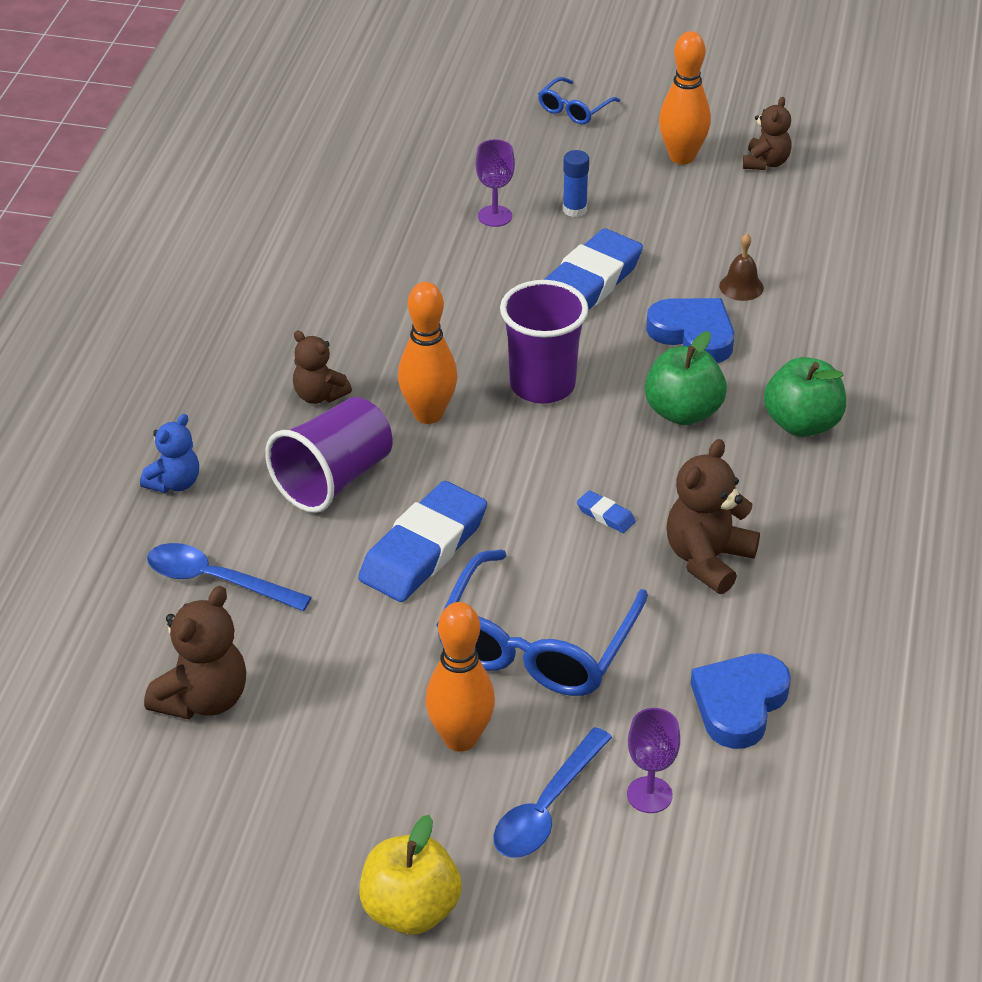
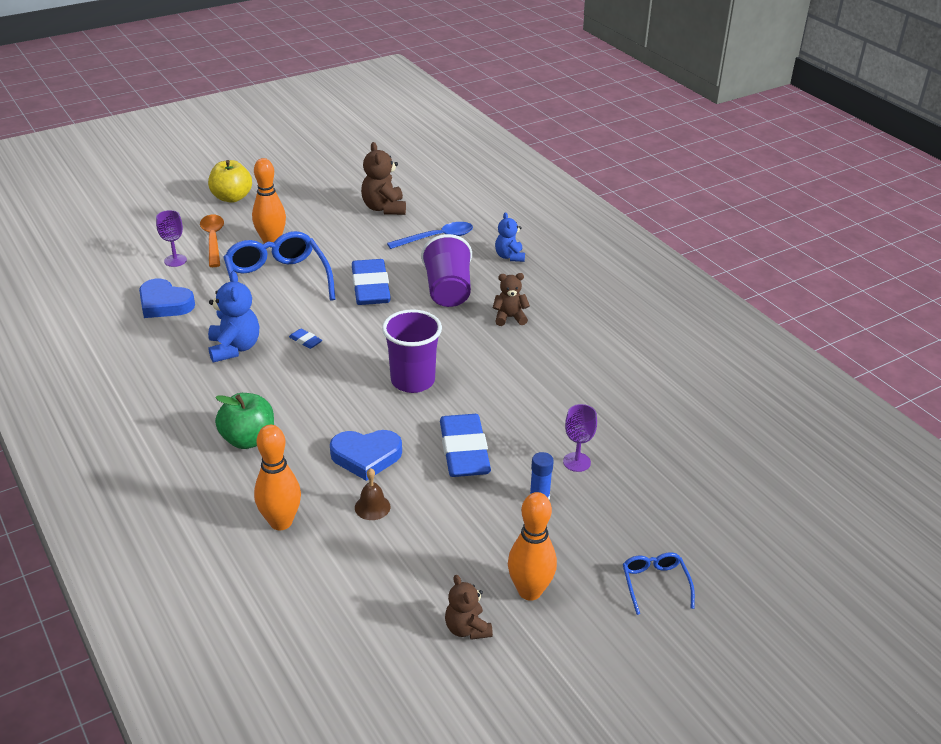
camera: 135 degrees right, 5 degrees down
orange bowling pin [398,282,457,424] -> orange bowling pin moved to [254,425,301,530]
blue spoon [493,727,612,858] -> orange spoon [200,215,224,267]
blue eraser [577,490,636,533] -> blue eraser turned 45 degrees clockwise [289,329,322,349]
green apple [645,331,727,425] -> none
brown teddy bear [666,439,760,594] -> blue teddy bear [208,271,259,363]
blue heart [691,653,791,749] -> blue heart turned 135 degrees clockwise [139,279,195,318]

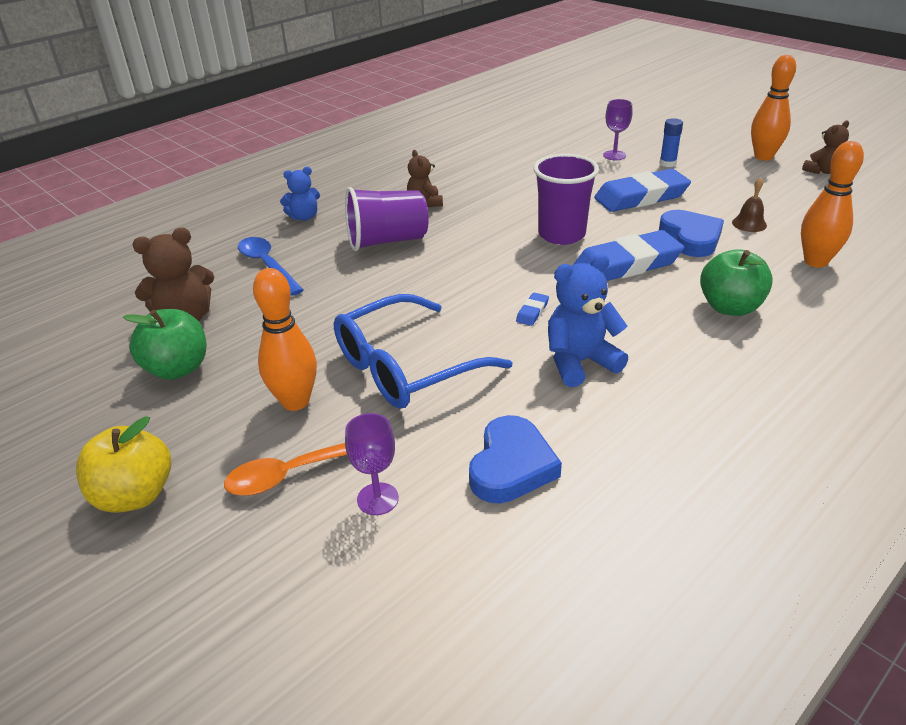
camera: 100 degrees left, 0 degrees up
blue eraser [352,259,391,305] -> blue eraser moved to [574,230,684,281]
blue glasses [623,553,695,615] -> none
none -> green apple [123,309,206,380]

